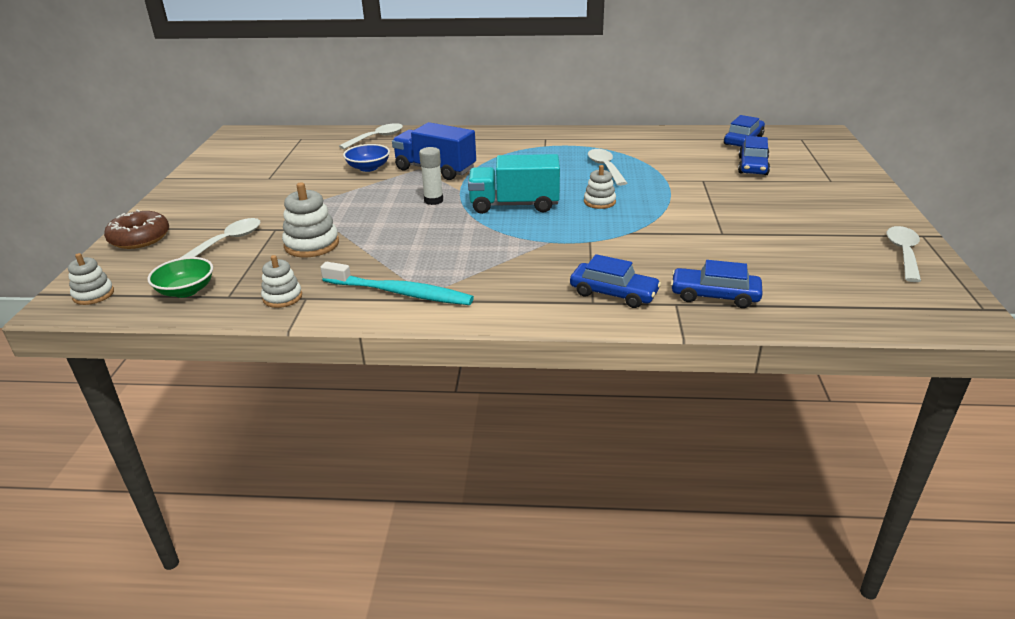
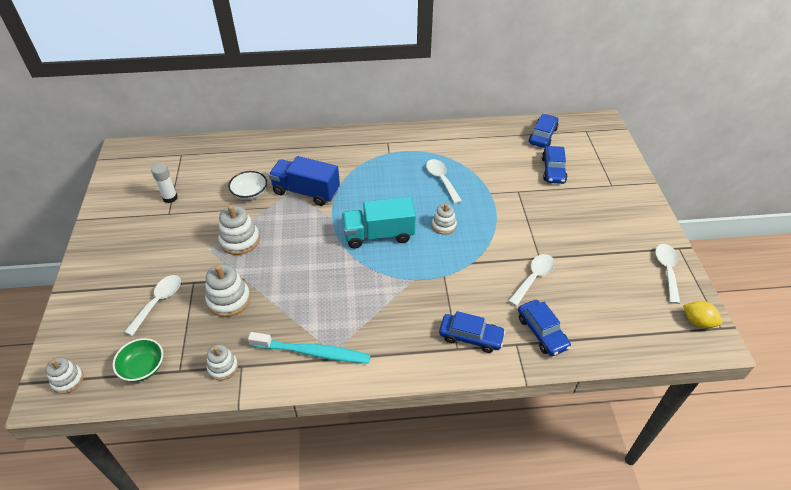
camera: 10 degrees left, 15 degrees up
brown donut [104,210,169,249] -> none
white spoon [339,123,403,149] -> white spoon moved to [508,254,555,306]
blue bowl [343,144,390,172] -> white bowl [228,171,267,200]
white glue stick [419,147,443,205] -> white glue stick moved to [151,163,178,203]
blue car [671,260,763,308] -> blue car turned 120 degrees counterclockwise [518,300,571,356]
none -> white stacking toy [218,205,260,255]
none -> yellow lemon [683,301,722,329]

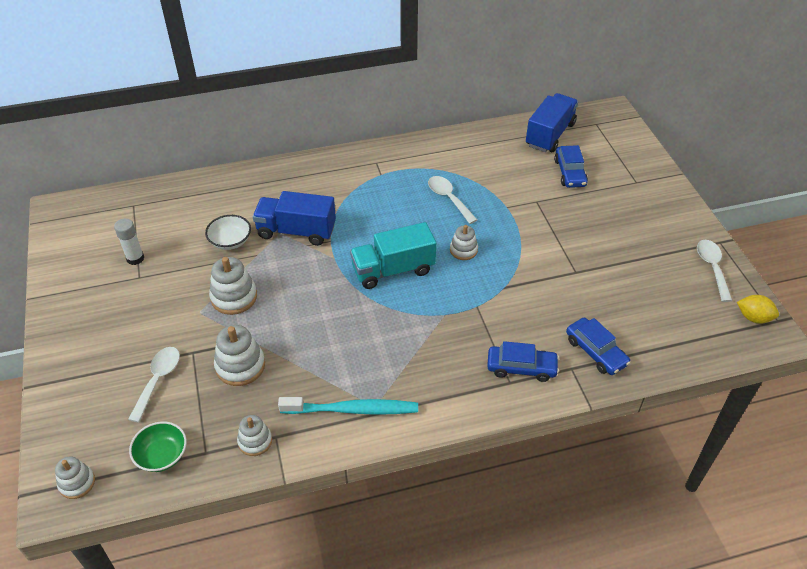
camera: 10 degrees left, 0 degrees up
white spoon [508,254,555,306] -> none
blue car [529,114,559,148] -> blue truck [526,93,578,152]

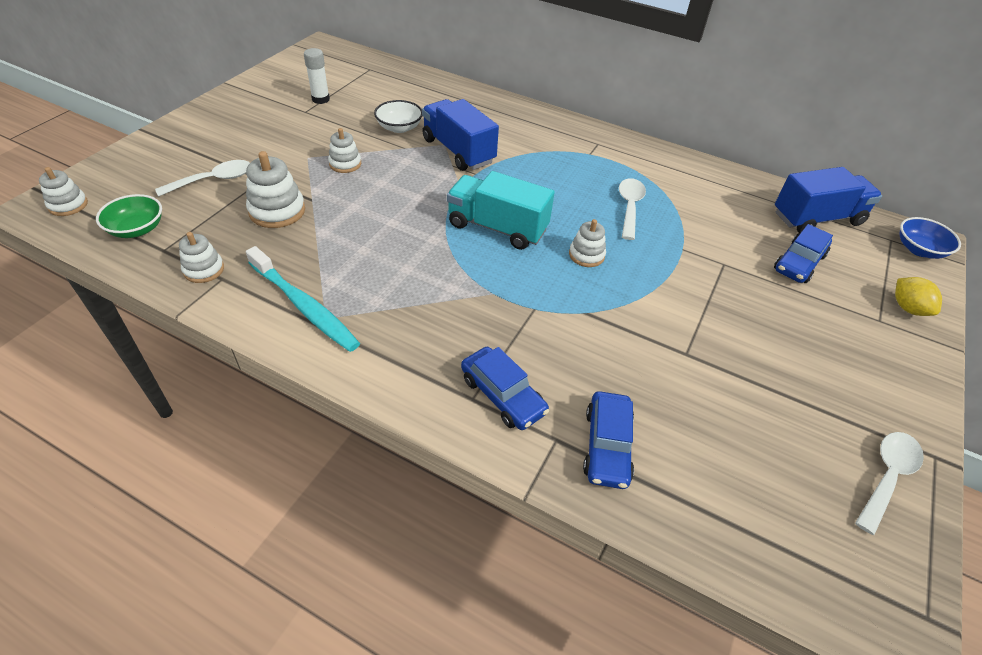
camera: 40 degrees right, 0 degrees up
white stacking toy [209,257,257,315] -> white stacking toy [328,128,361,173], size x0.64
yellow lemon [737,295,779,324] -> yellow lemon moved to [895,277,942,316]
none -> blue bowl [900,217,961,259]

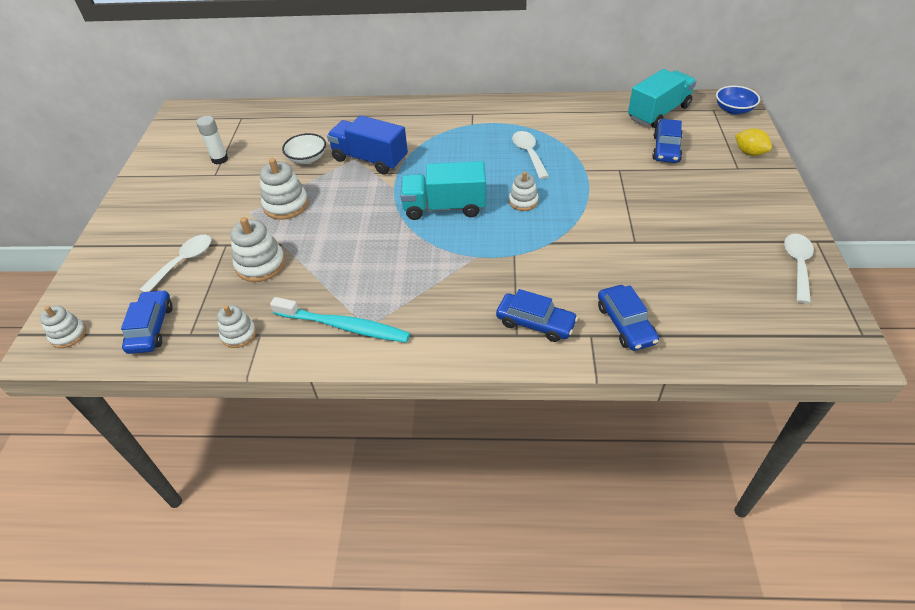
camera: 20 degrees left, 0 degrees up
green bowl [96,194,162,238] -> blue car [121,290,173,354]
white stacking toy [328,128,361,173] -> white stacking toy [260,158,309,220], size x1.56
blue truck [775,167,882,233] -> turquoise truck [628,69,696,128]

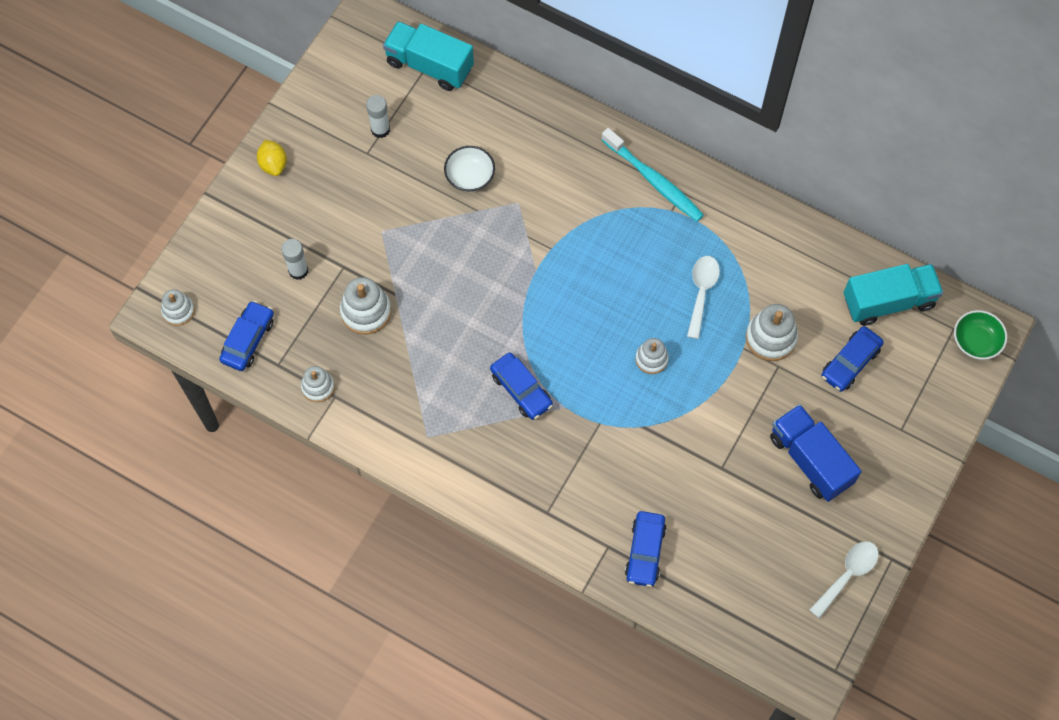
camera: 25 degrees right, 20 degrees up
white spoon [139,235,211,292] -> white glue stick [281,239,308,280]
white stacking toy [260,158,309,220] -> white stacking toy moved to [746,304,798,361]
turquoise toothbrush [270,297,410,343] -> turquoise toothbrush moved to [601,128,704,222]
blue truck [327,115,408,175] -> blue truck moved to [770,404,862,502]
turquoise truck [400,161,486,220] -> turquoise truck moved to [383,21,474,91]
blue car [496,289,578,342] -> blue car moved to [490,352,553,420]
blue bowl [716,86,760,114] -> green bowl [954,310,1007,360]
yellow lemon [735,128,772,156] -> yellow lemon moved to [257,140,287,176]

